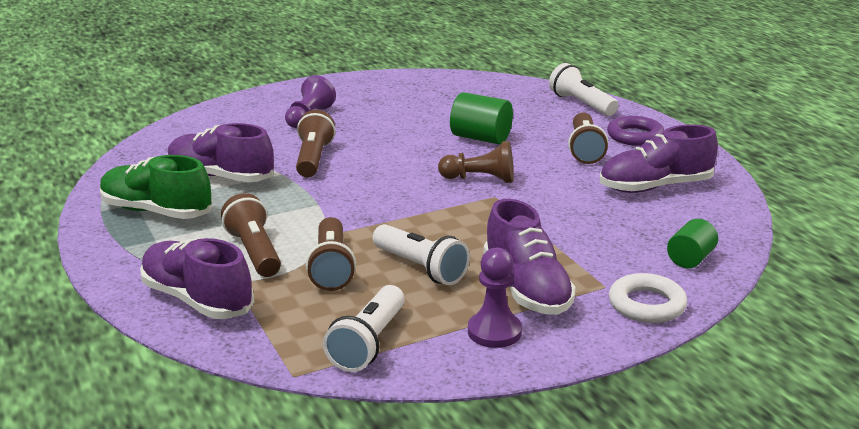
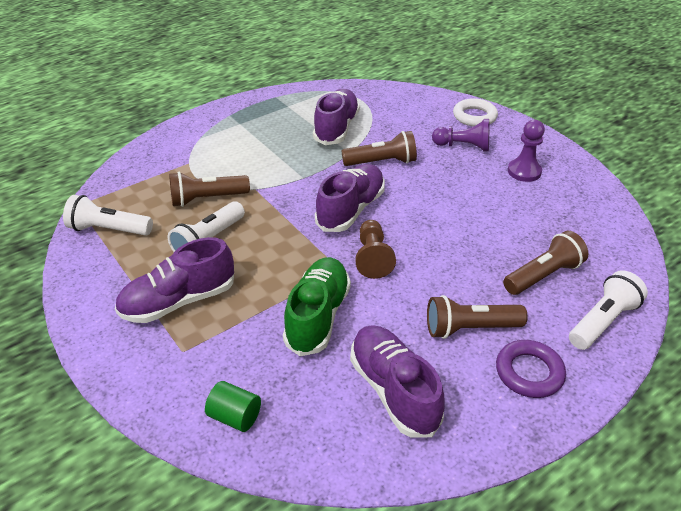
camera: 80 degrees right, 15 degrees up
green shoe [100,155,212,219] -> green shoe moved to [283,257,351,356]
purple shoe [140,238,254,319] -> purple shoe moved to [315,164,385,232]
brown flashlight [221,193,281,277] -> brown flashlight moved to [503,231,588,295]
green cylinder [450,92,513,144] -> none
purple pawn [468,248,522,348] -> purple pawn moved to [508,120,545,182]
white ring [609,273,687,323] -> white ring moved to [453,98,498,126]

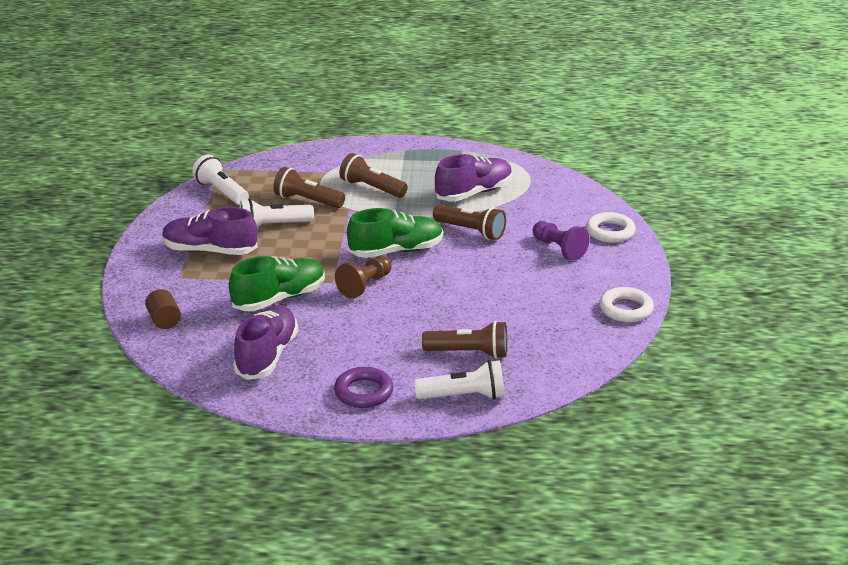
camera: 40 degrees right, 10 degrees down
green cylinder [205,381,261,432] -> brown cylinder [145,289,181,329]
purple shoe [315,164,385,232] -> green shoe [347,208,443,258]
brown flashlight [427,295,528,339] -> brown flashlight moved to [339,153,408,198]
purple pawn [508,120,545,182] -> none
none -> white ring [599,287,654,323]

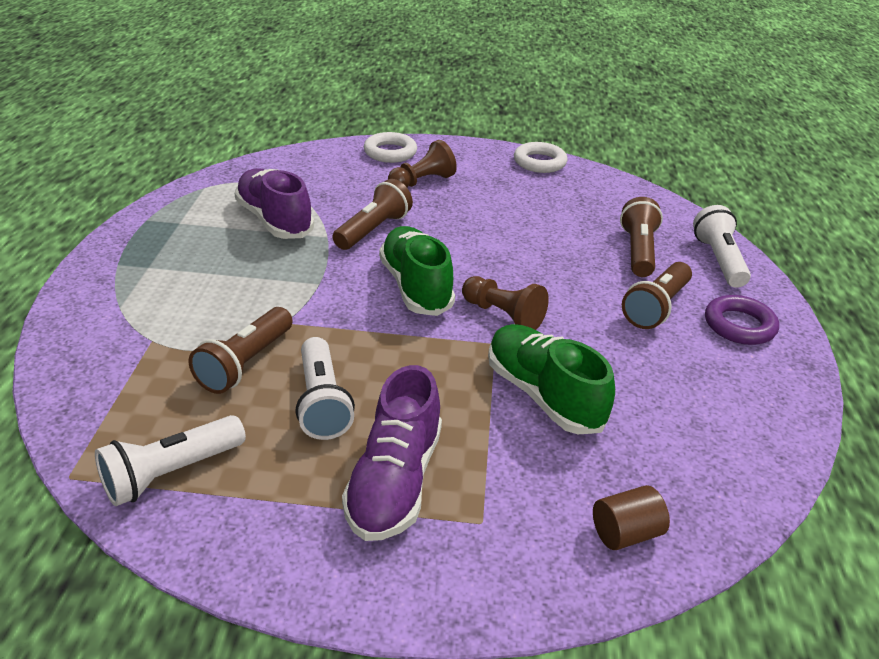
camera: 90 degrees left, 5 degrees up
purple shoe [233,305,298,380] -> none
brown flashlight [339,153,408,198] -> brown flashlight moved to [622,262,692,329]
purple pawn [533,221,589,261] -> brown pawn [388,140,457,187]

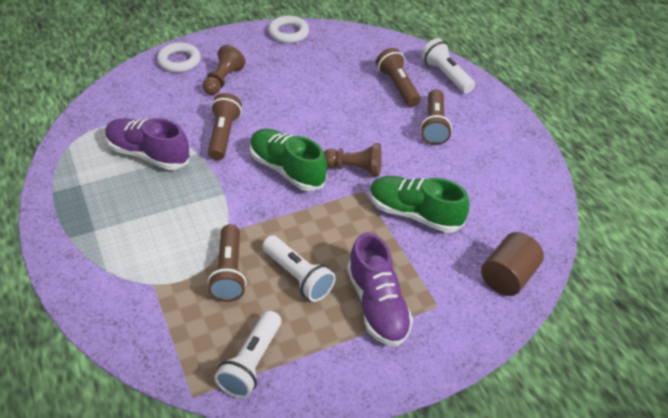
camera: 30 degrees left, 10 degrees up
brown cylinder [593,485,670,550] -> brown cylinder [481,232,544,296], size x1.51
purple ring [705,295,779,345] -> none

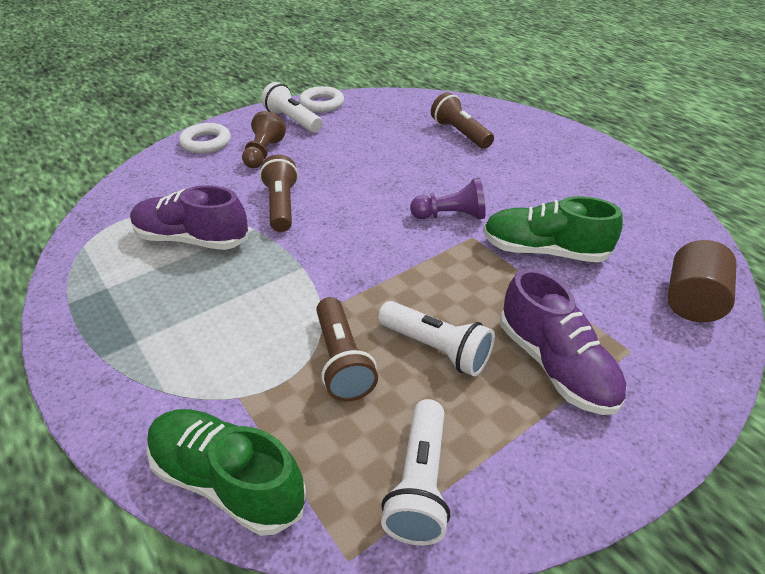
camera: 10 degrees left, 5 degrees down
green shoe [250,129,327,191] -> green shoe moved to [147,409,306,536]
brown pawn [324,143,382,177] -> purple pawn [410,178,486,220]
brown flashlight [420,89,452,145] -> none
white flashlight [421,38,475,93] -> white flashlight moved to [261,82,322,133]

